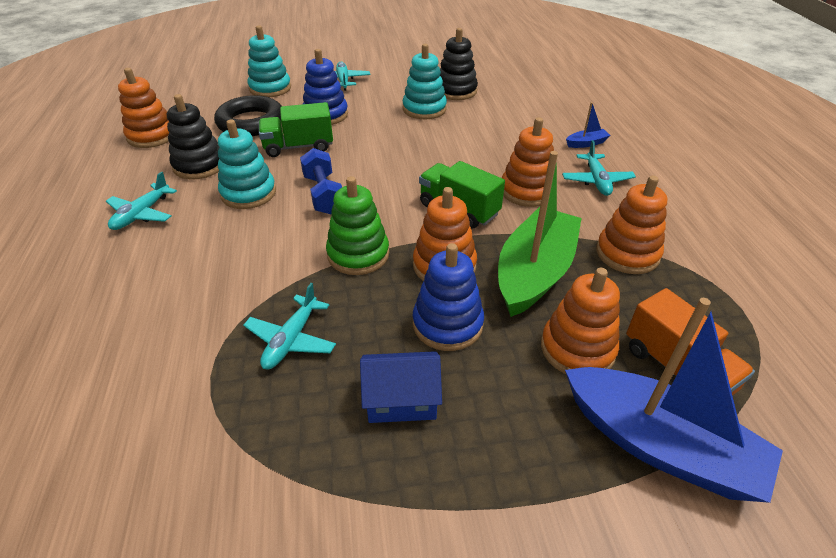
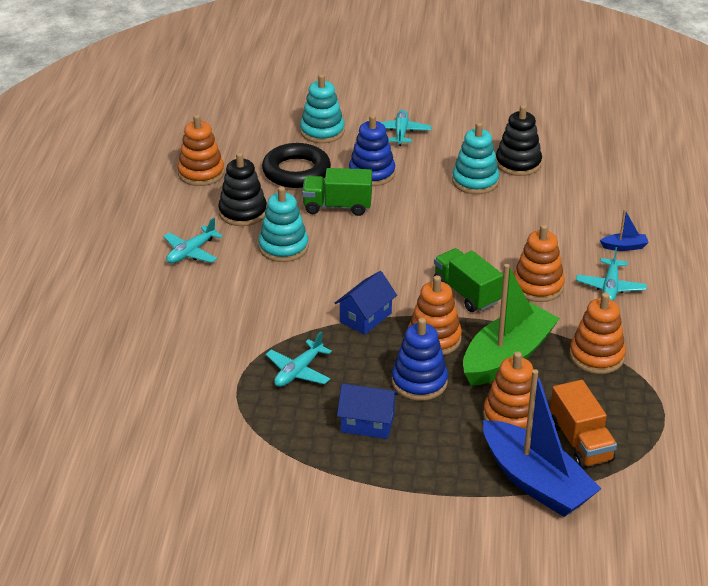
camera: 15 degrees right, 5 degrees down
blue dumbbell [300,148,342,214] -> none
green stacking toy [326,176,389,275] -> blue house [335,271,397,335]

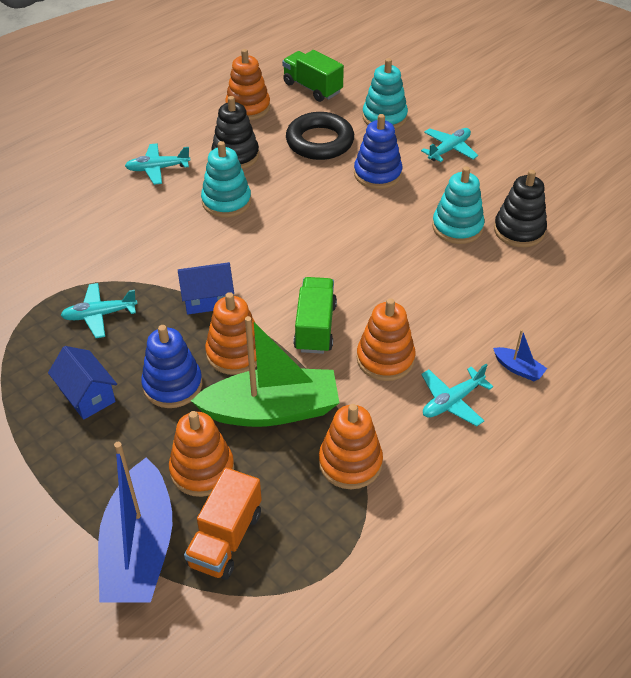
camera: 40 degrees right, 10 degrees up
green truck [302,168,372,216] -> green truck moved to [282,50,344,102]

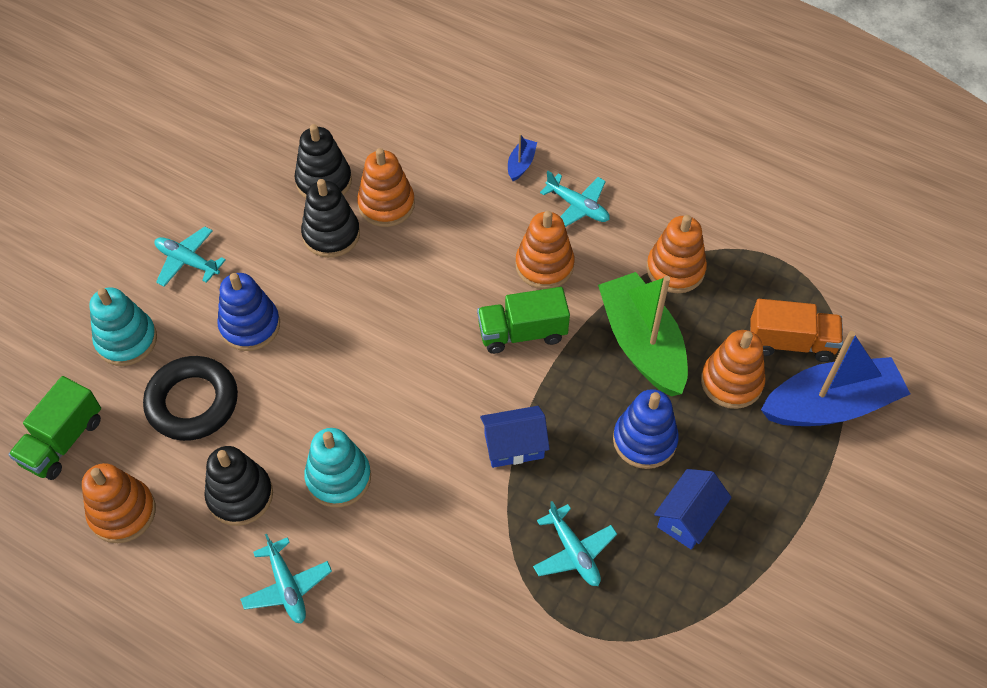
camera: 105 degrees left, 10 degrees up
blue house [178,262,234,314] -> blue house turned 75 degrees counterclockwise [480,406,550,468]
orange stacking toy [205,292,257,375] -> orange stacking toy moved to [357,148,415,227]
turquoise stacking toy [432,166,485,244] -> black stacking toy [301,179,360,258]

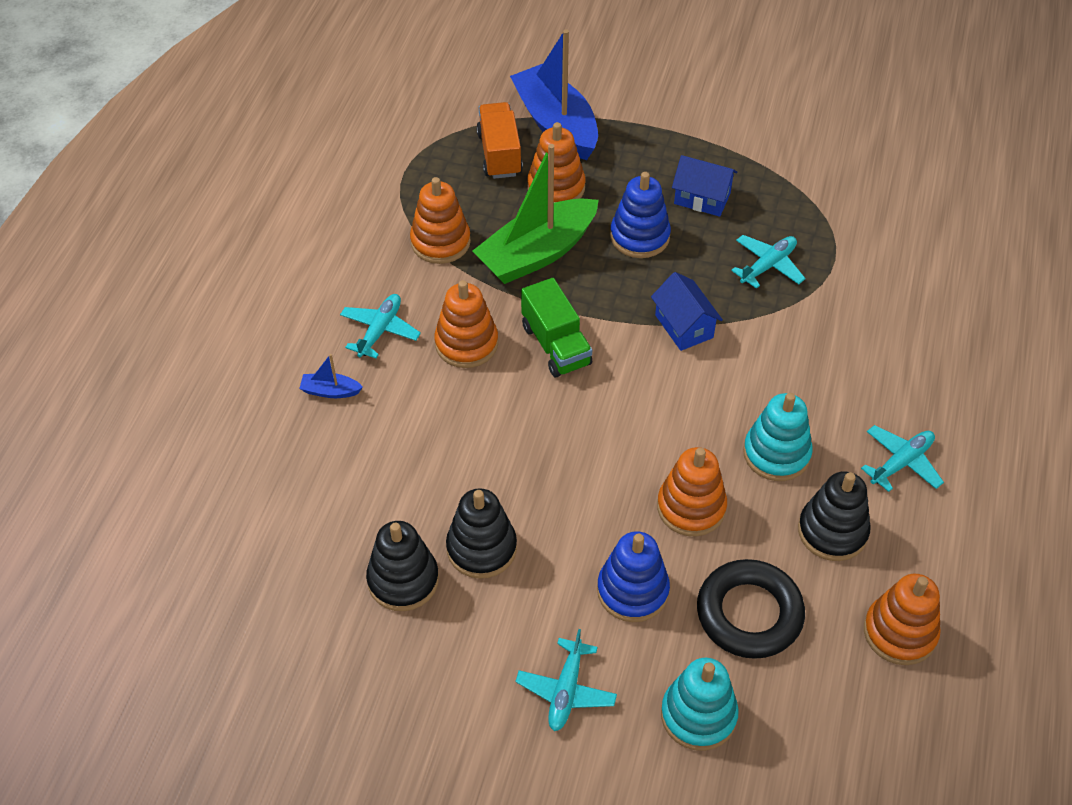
camera: 105 degrees left, 5 degrees down
green truck [8,376,101,480] -> none
orange stacking toy [357,148,415,227] -> orange stacking toy moved to [657,447,727,536]

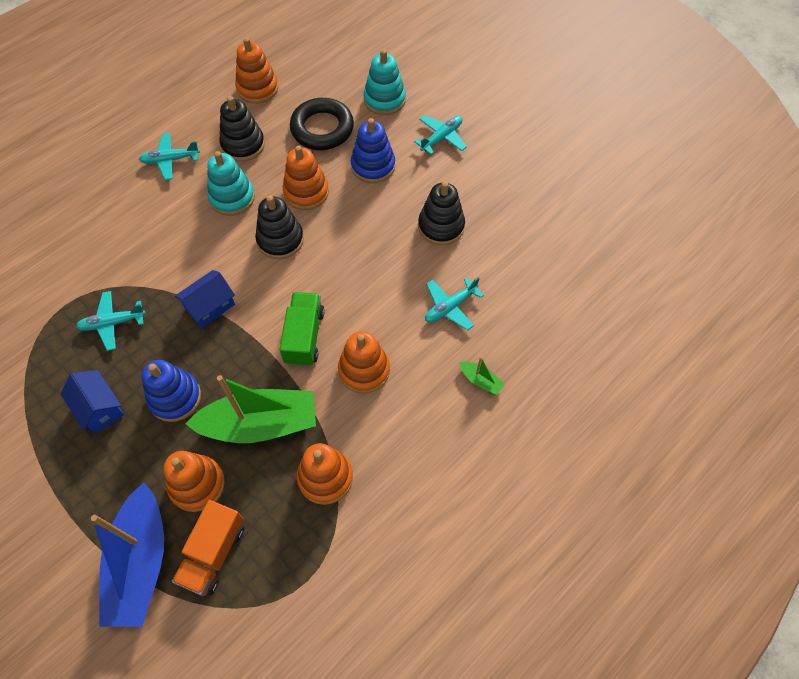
camera: 150 degrees left, 10 degrees up
blue boat [299,354,363,398] -> green boat [459,357,505,395]
turquoise plane [340,294,421,358] -> turquoise plane moved to [425,277,484,330]
black stacking toy [366,521,439,611] -> black stacking toy moved to [255,196,304,259]
blue house [651,272,723,351] -> blue house turned 45 degrees clockwise [175,270,235,328]

